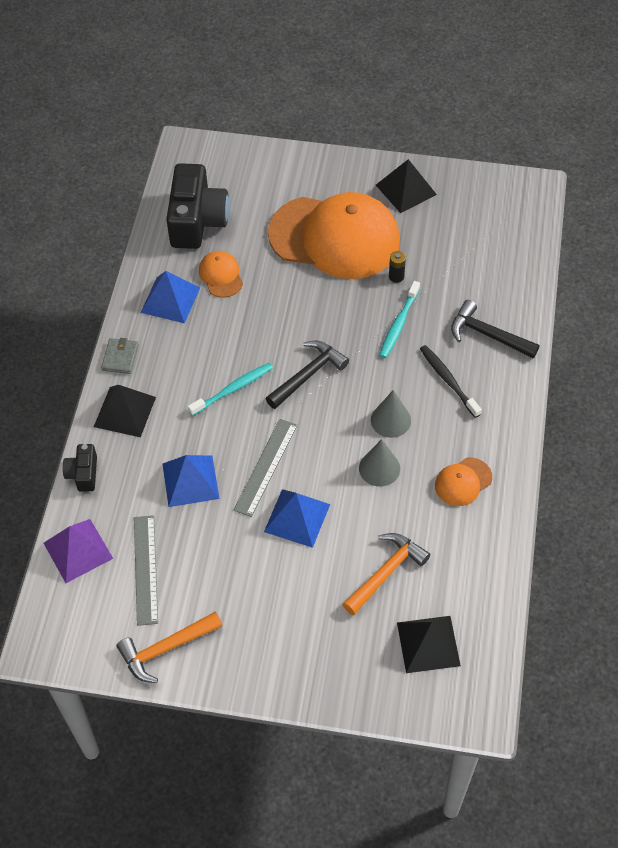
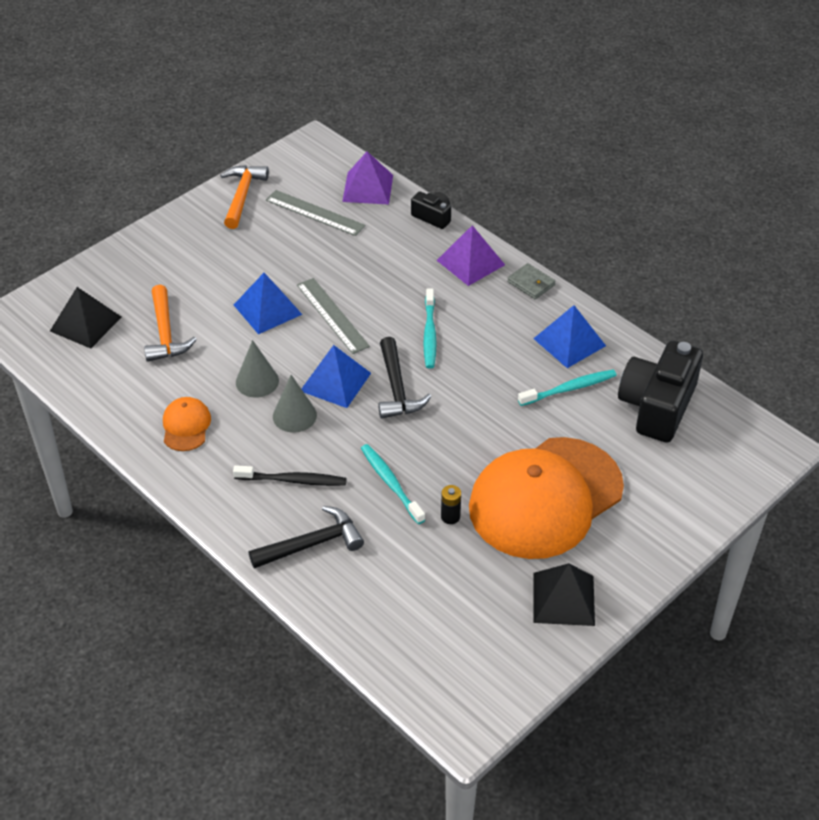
camera: 125 degrees right, 10 degrees down
black pyramid [94,385,156,437] -> purple pyramid [437,225,505,286]
blue pyramid [162,455,219,507] -> blue pyramid moved to [302,345,371,408]
black camera [166,163,229,249] -> black camera turned 75 degrees clockwise [618,341,703,443]
orange cap [199,251,243,298] -> turquoise toothbrush [518,370,617,406]

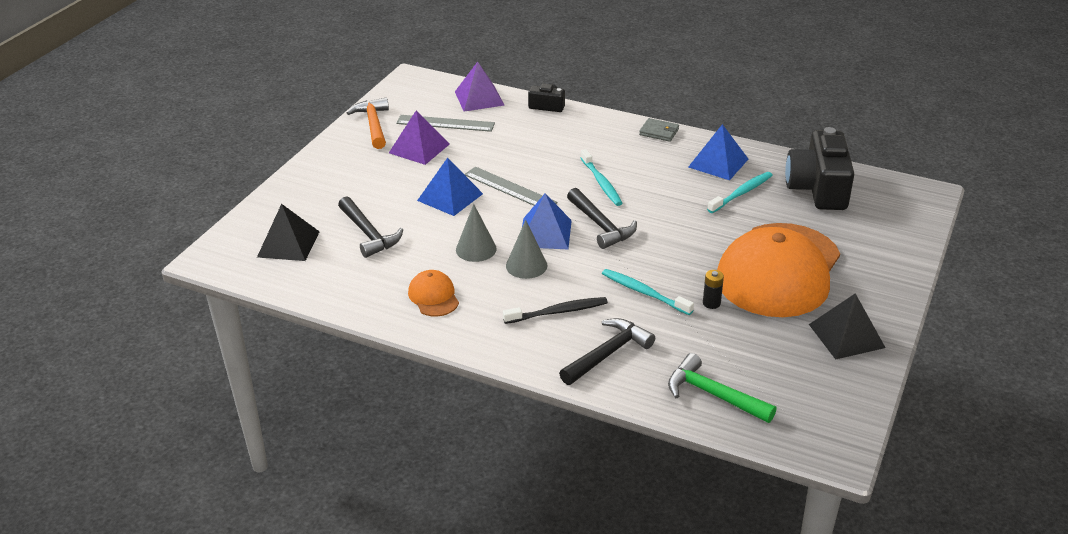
camera: 20 degrees left, 10 degrees down
orange hammer [144,285,197,362] -> black hammer [338,196,403,258]
purple pyramid [437,225,505,286] -> purple pyramid moved to [389,110,450,165]
none -> green hammer [668,353,777,423]

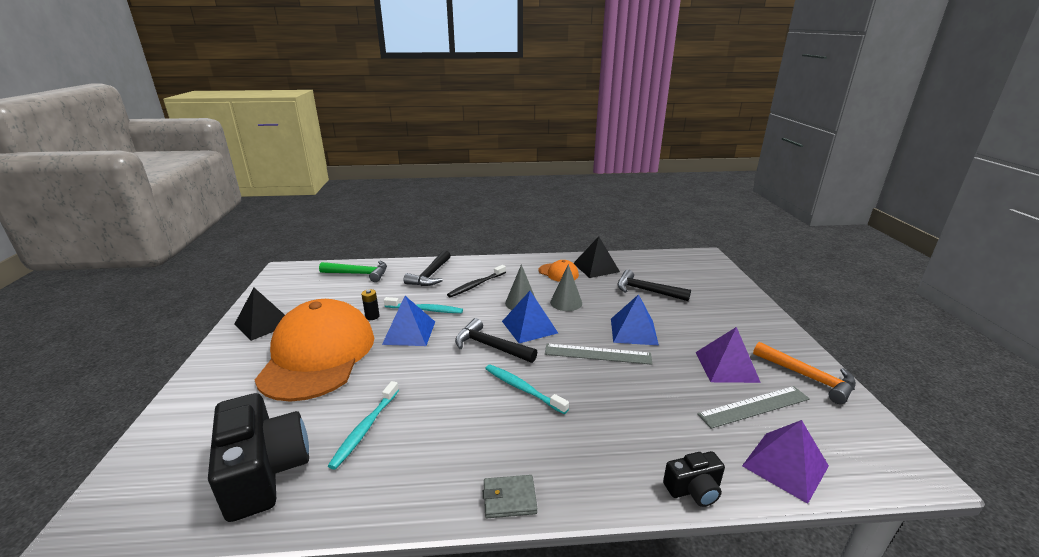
camera: 150 degrees right, 10 degrees down
black pyramid [257,204,320,261] -> black pyramid moved to [574,236,620,278]
blue pyramid [688,124,748,180] -> blue pyramid moved to [382,296,435,346]

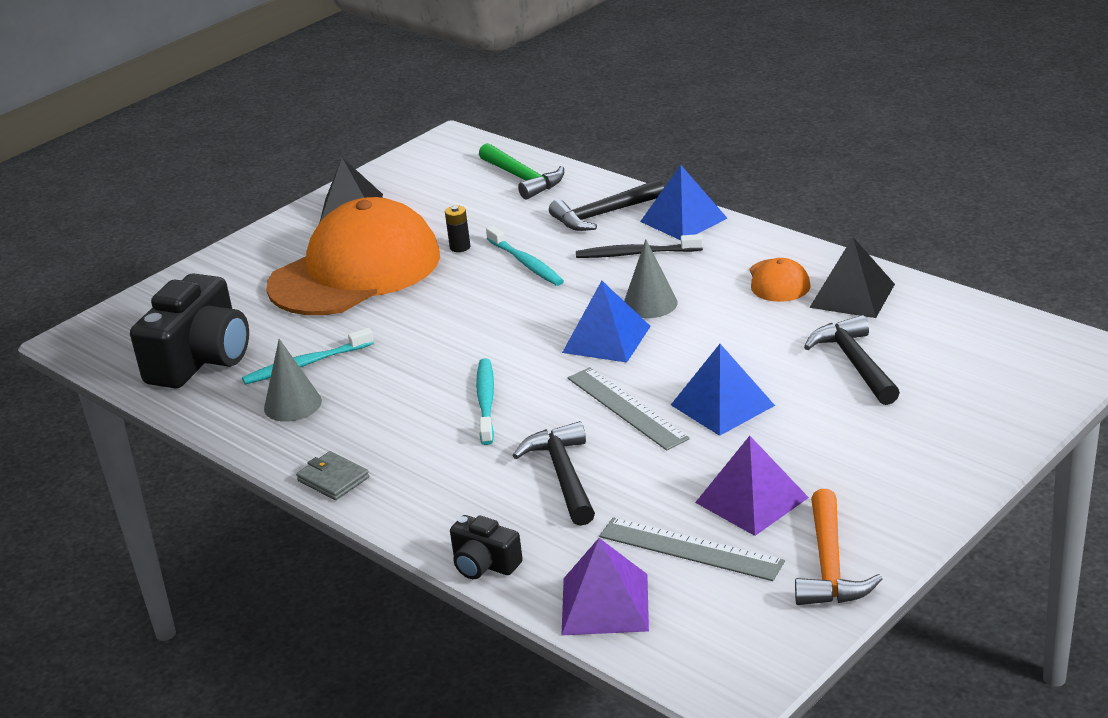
camera: 50 degrees right, 5 degrees up
blue pyramid [382,296,435,346] -> blue pyramid moved to [640,165,727,240]
black hammer [455,318,537,363] -> black hammer moved to [512,421,595,526]
grey cone [550,264,582,311] -> grey cone moved to [264,339,322,422]

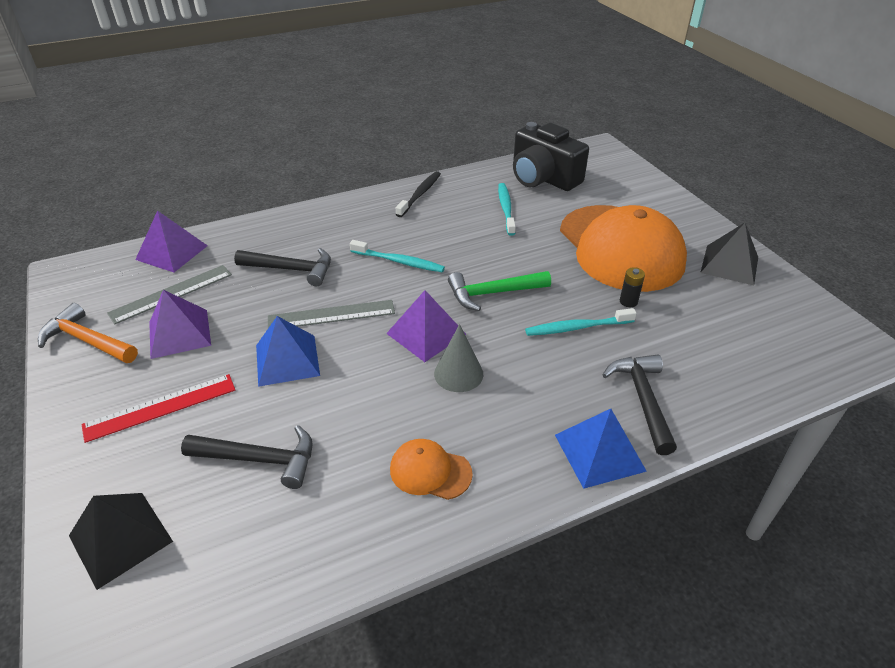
camera: 110 degrees right, 10 degrees up
grey cone [264,339,322,422] -> none
grey wallet [296,451,369,500] -> none
black camera [450,515,523,579] -> none
green hammer [479,143,564,199] -> green hammer moved to [448,271,551,311]
blue pyramid [562,281,651,363] -> purple pyramid [386,290,466,362]
black toothbrush [576,234,703,258] -> black toothbrush moved to [396,171,441,217]
black pyramid [809,237,895,318] -> black pyramid moved to [69,493,173,590]
none -> red ruler [82,374,235,443]

